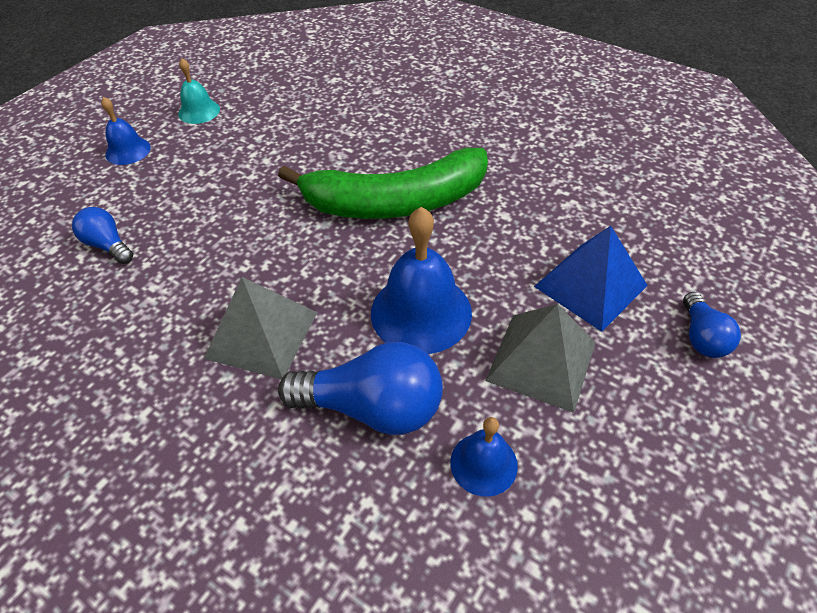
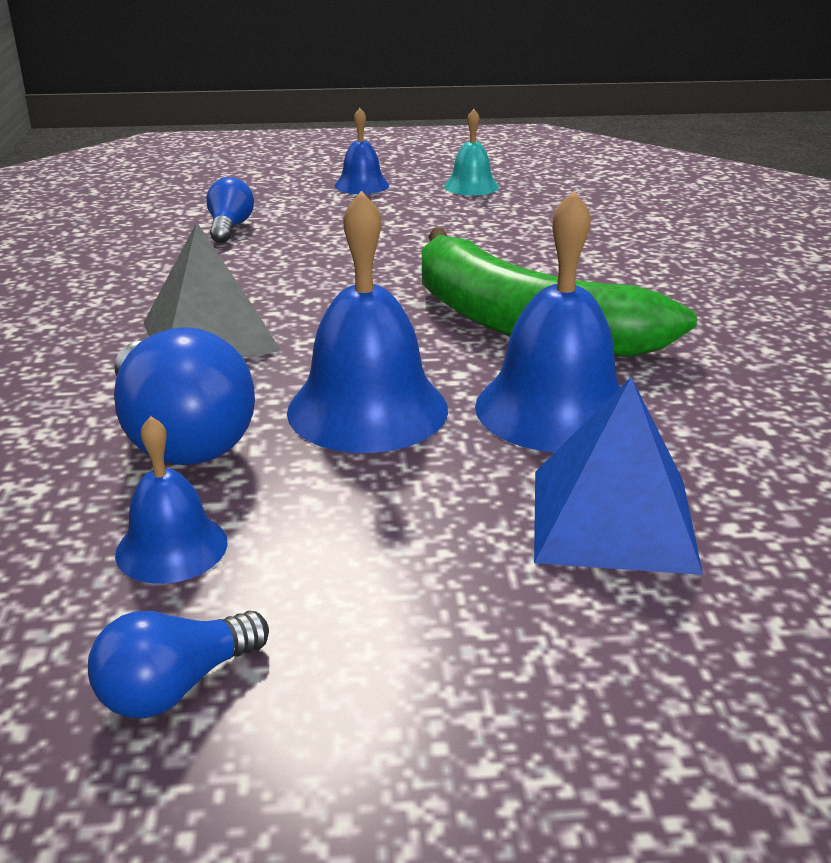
camera: 50 degrees right, 20 degrees down
grey pyramid [485,304,596,413] -> none
blue light bulb [683,292,741,358] -> blue light bulb moved to [88,611,269,718]
none -> blue bell [475,191,621,452]

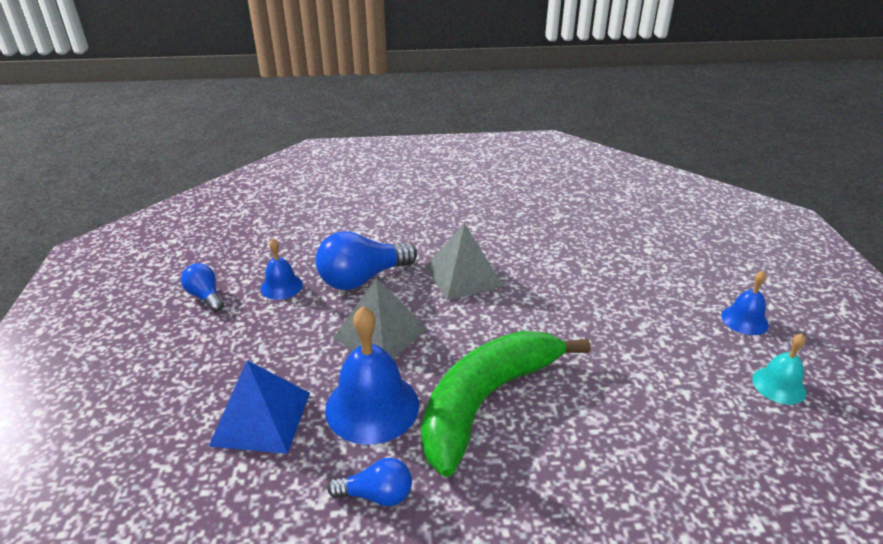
camera: 90 degrees right, 5 degrees up
blue light bulb [206,177,254,243] -> blue light bulb moved to [327,458,412,506]
blue bell [287,191,448,453] -> grey pyramid [333,278,428,359]

